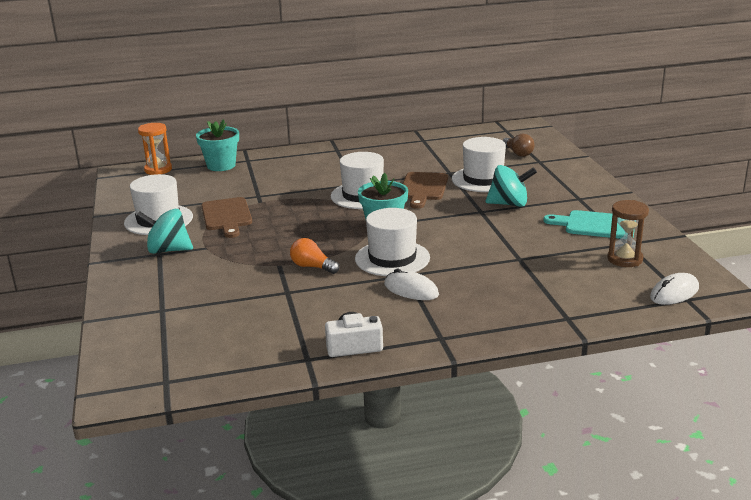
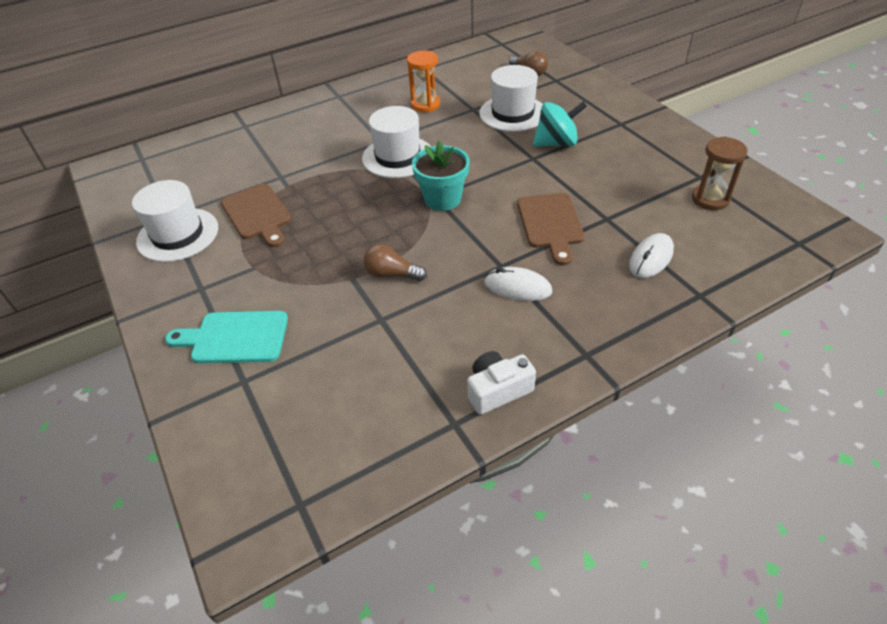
camera: 15 degrees left, 20 degrees up
turquoise spinning top [136,209,193,254] -> none
orange hourglass [138,123,172,175] -> orange hourglass moved to [407,51,440,112]
turquoise flower pot [196,119,239,171] -> none
orange light bulb [290,238,339,274] -> brown light bulb [364,244,427,281]
white hat [355,208,430,276] -> none
brown cutting board [403,172,448,209] -> brown cutting board moved to [517,193,585,265]
turquoise cutting board [543,210,635,239] -> turquoise cutting board moved to [165,311,288,363]
white mouse [650,273,699,305] -> white mouse moved to [629,233,674,278]

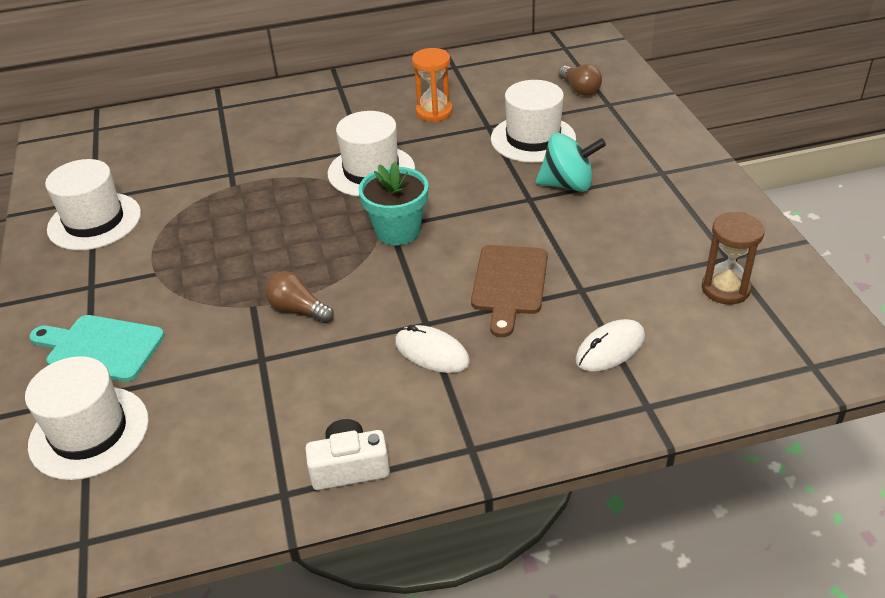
camera: 15 degrees right, 5 degrees down
brown cutting board [221,184,292,247] -> none
none -> white hat [25,356,149,480]

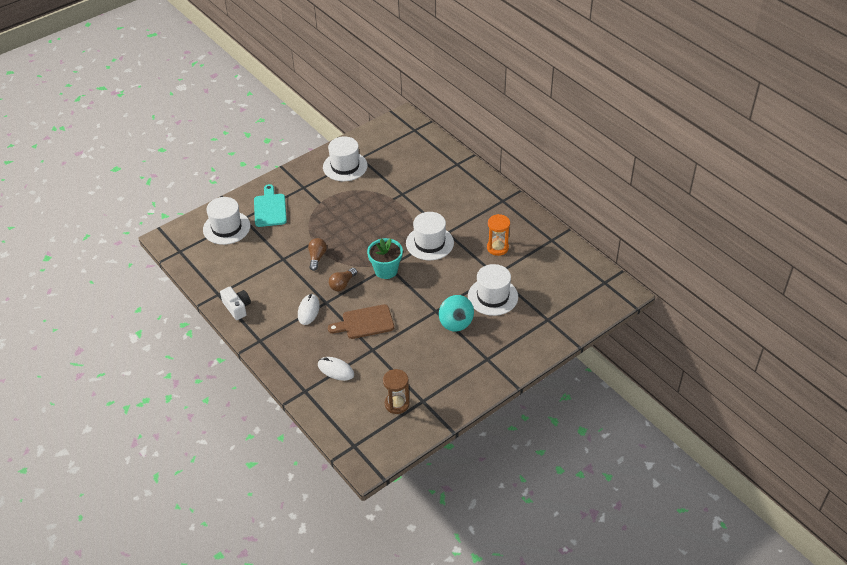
camera: 65 degrees right, 5 degrees up
brown light bulb [558,64,602,96] -> brown light bulb moved to [329,268,357,291]

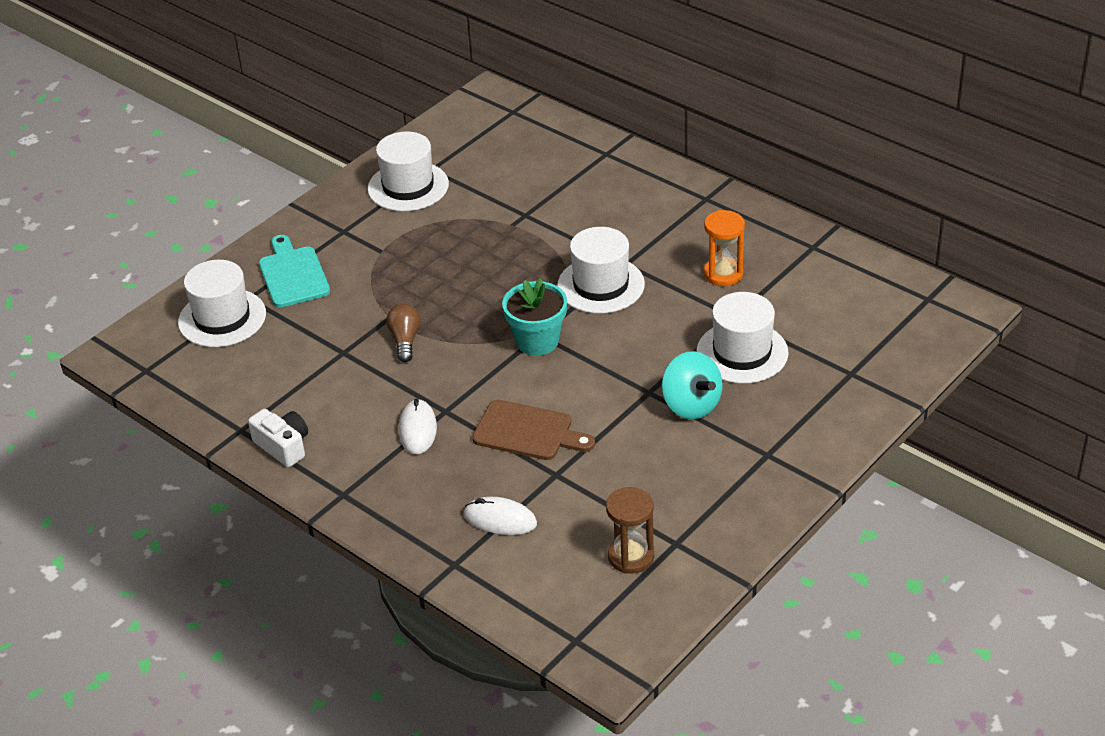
camera: 10 degrees left, 5 degrees down
brown cutting board [328,304,394,339] -> brown cutting board turned 135 degrees counterclockwise [472,400,595,460]
brown light bulb [329,268,357,291] -> none

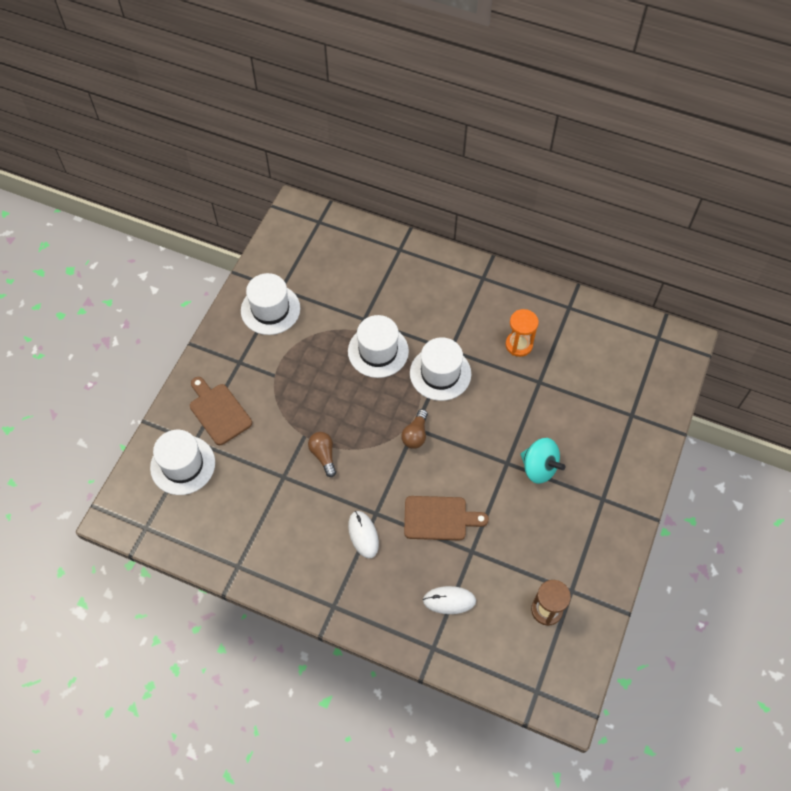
camera: 20 degrees left, 20 degrees up
white camera [248,409,308,467] -> none
turquoise cutting board [259,235,330,308] -> brown cutting board [190,377,252,445]
turquoise flower pot [502,278,567,356] -> brown light bulb [401,409,428,449]
white hat [696,292,789,384] -> white hat moved to [348,315,409,378]

